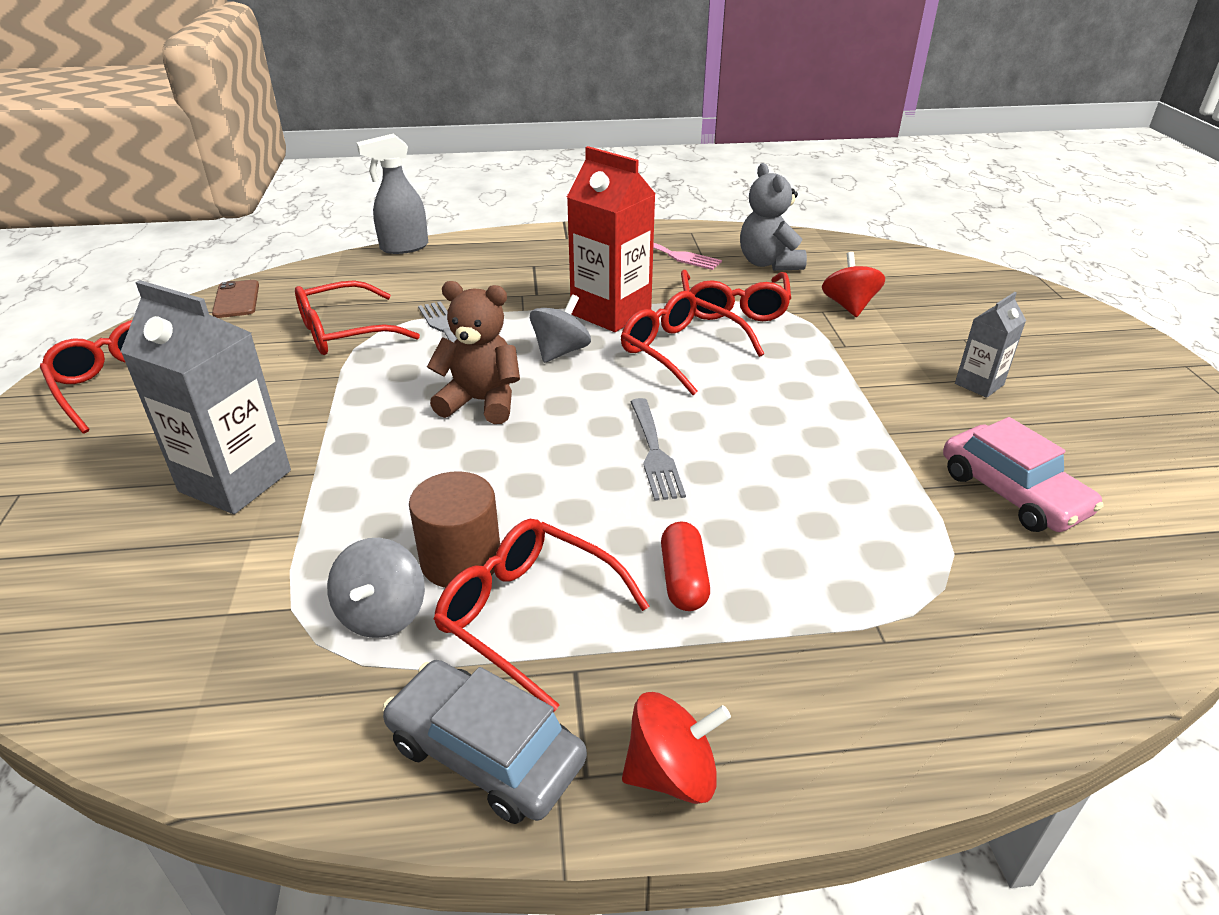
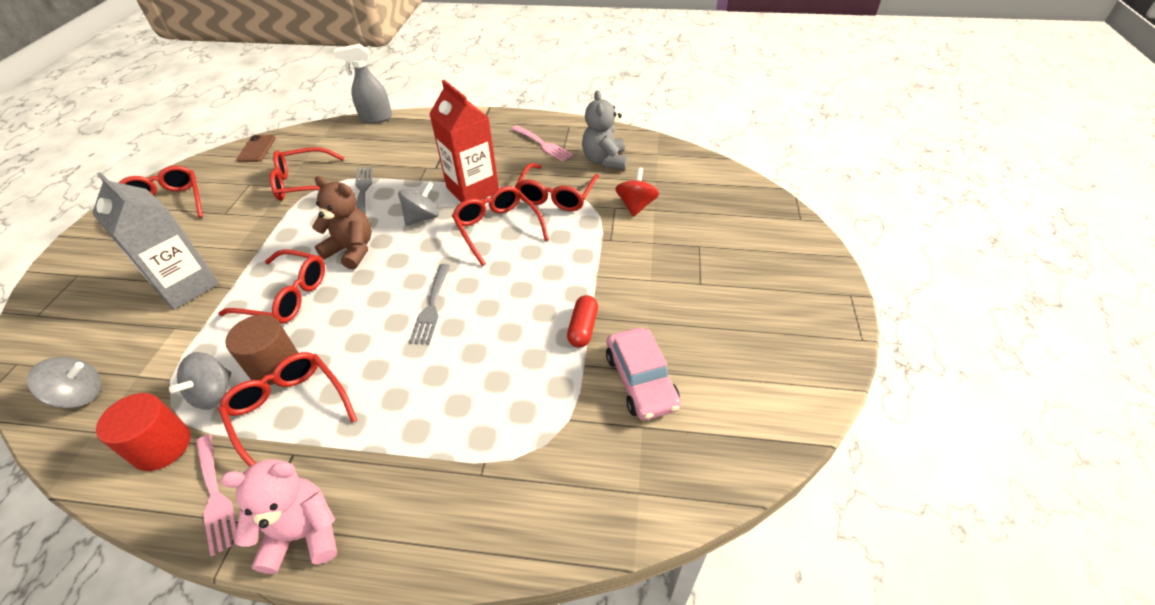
camera: 15 degrees right, 10 degrees up
grey car [383,660,587,824] -> pink fork [196,434,237,557]
red spinning top [622,692,731,804] -> pink teddy bear [220,460,337,574]
red capsule [661,522,710,611] -> red capsule moved to [567,295,598,348]
grey carton [955,292,1026,398] -> none
none -> grey spinning top [27,357,102,408]
none -> red cylinder [96,393,190,471]
none -> red glasses [218,249,325,324]

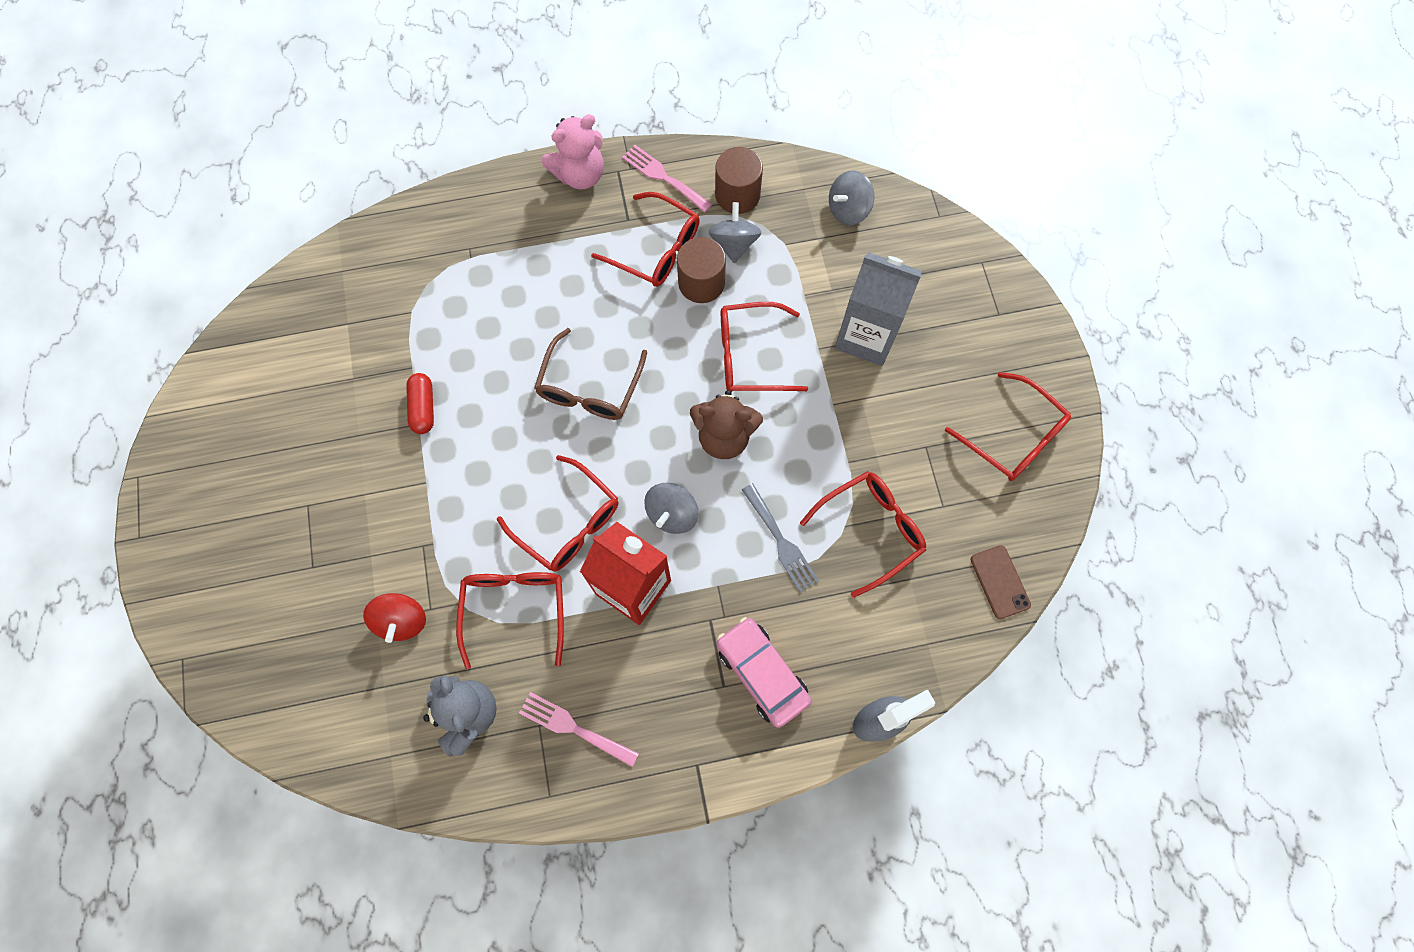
camera: 160 degrees right, 25 degrees up
red cylinder [96,393,190,471] -> brown cylinder [715,147,763,214]
grey fork [409,264,451,345] -> brown glasses [534,328,647,420]
pink car [606,327,681,421] -> pink car moved to [716,617,811,728]

